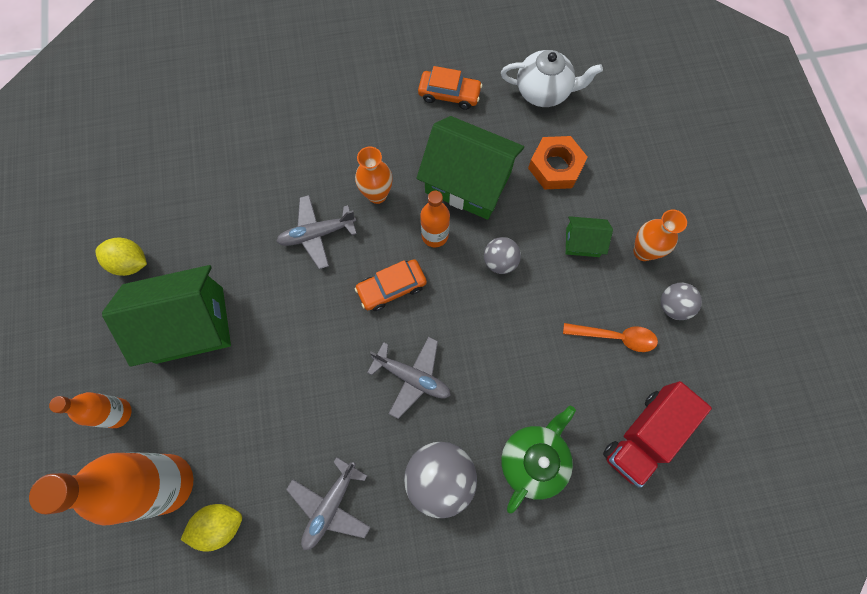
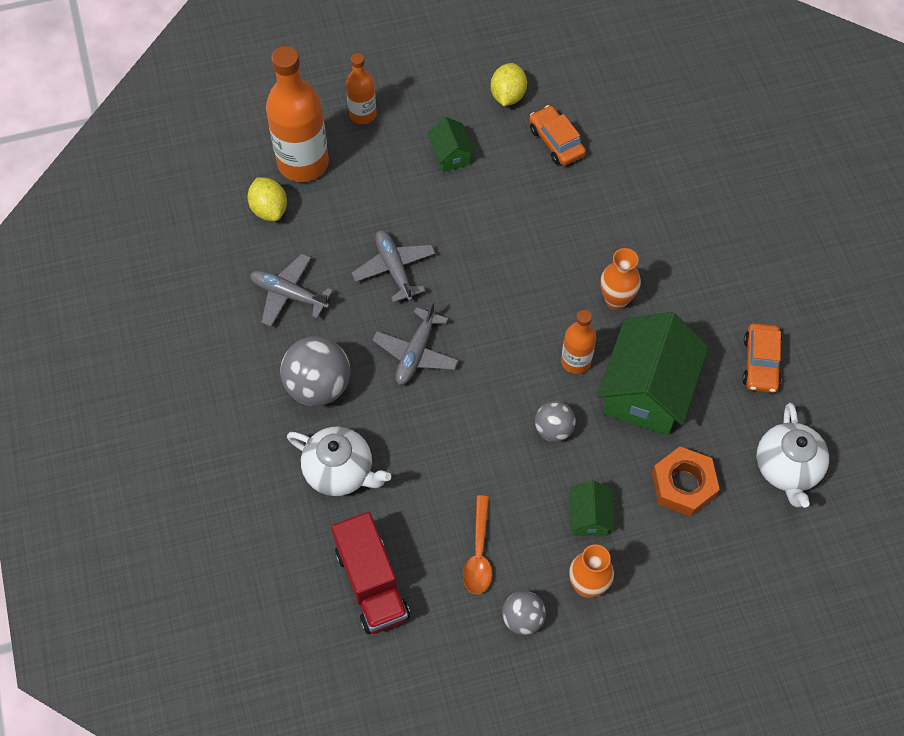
camera: 85 degrees right, 10 degrees down
green house [102,265,231,367] -> green house [427,117,475,172], size x0.47
grey plane [276,195,357,269] -> grey plane moved to [352,230,435,303]
orange car [355,259,427,311] -> orange car moved to [529,105,586,166]
green teapot [501,405,576,514] -> white teapot [287,426,391,496]
red truck [603,381,712,487] -> red truck turned 150 degrees counterclockwise [331,512,410,634]

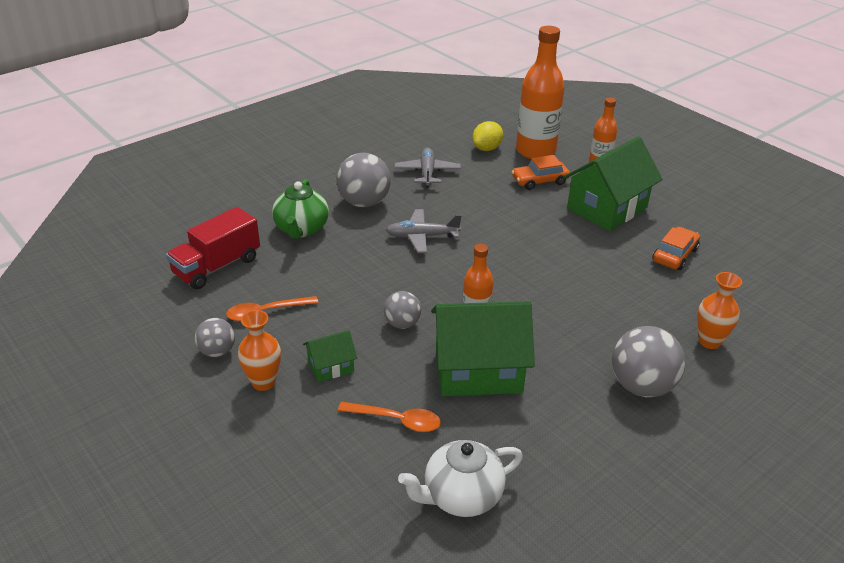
camera: 65 degrees right, 25 degrees down
white teapot [287,426,391,496] -> green teapot [272,179,329,239]
grey plane [352,230,435,303] -> none
green house [427,117,475,172] -> green house [563,136,662,231], size x2.11
yellow lemon [491,63,527,106] -> none
orange vase [601,248,641,310] -> orange vase moved to [697,272,742,349]
orange nut [652,446,720,517] -> orange spoon [338,402,441,432]
orange car [742,323,782,393] -> orange car moved to [512,155,570,190]
none -> grey ball [612,326,685,397]

